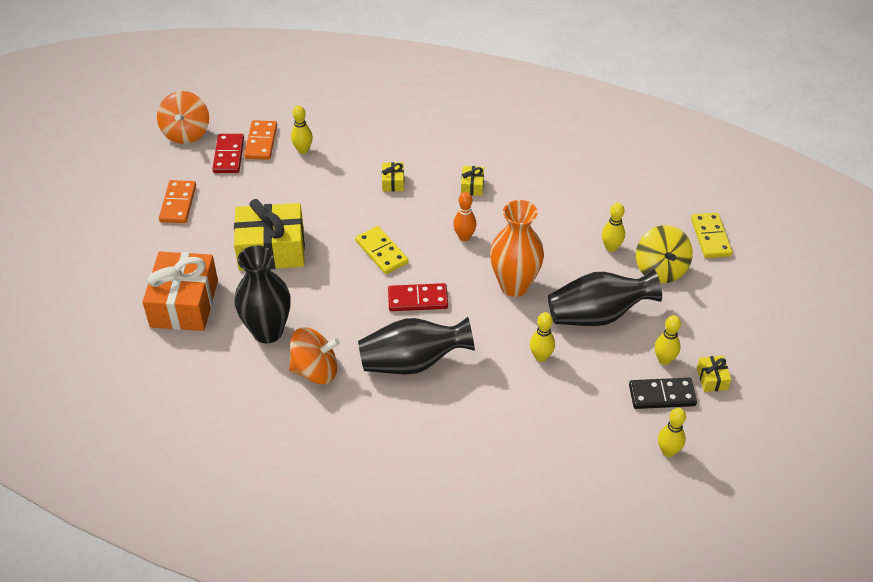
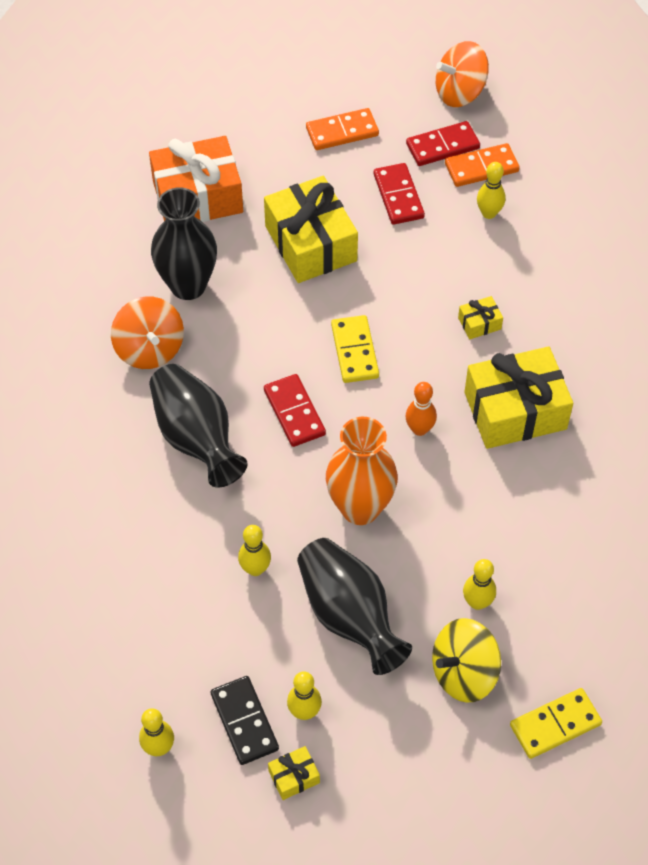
camera: 70 degrees right, 10 degrees up
yellow domino [355,226,409,274] -> yellow domino turned 45 degrees counterclockwise [331,315,379,383]
yellow gift [461,166,484,196] -> yellow gift [464,346,573,449], size x2.35
none -> red domino [374,163,425,225]

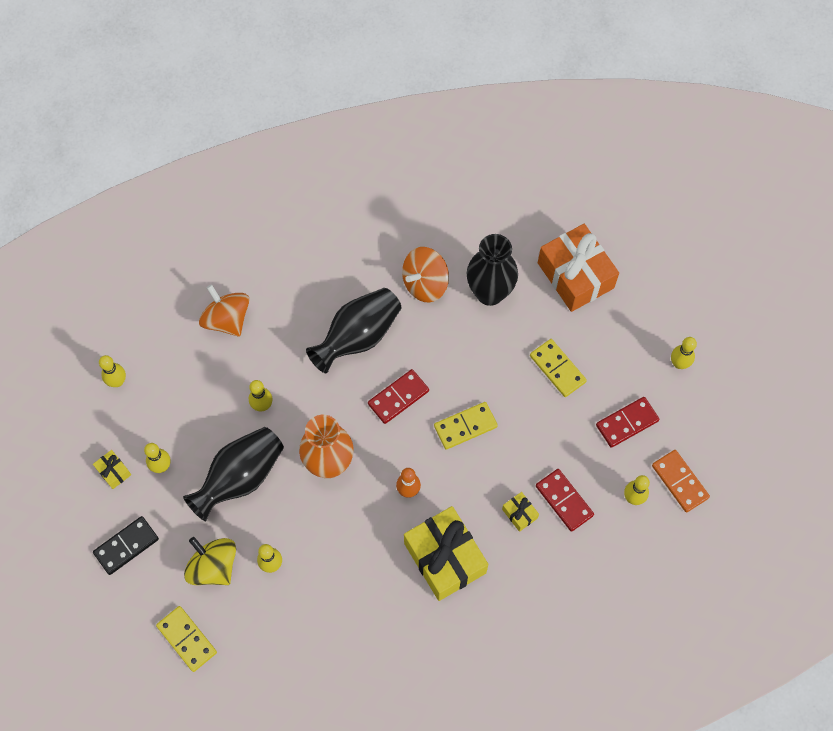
camera: 75 degrees right, 10 degrees up
black domino [210,676,279,765] -> black domino moved to [93,516,159,575]
yellow gift [264,176,358,283] -> yellow domino [530,339,587,397]
orange domino [306,108,379,150] -> yellow bowling pin [671,337,697,369]
red domino [406,121,480,166] -> red domino moved to [536,469,594,532]
orange spinning top [436,41,489,107] -> orange spinning top moved to [199,285,249,336]

